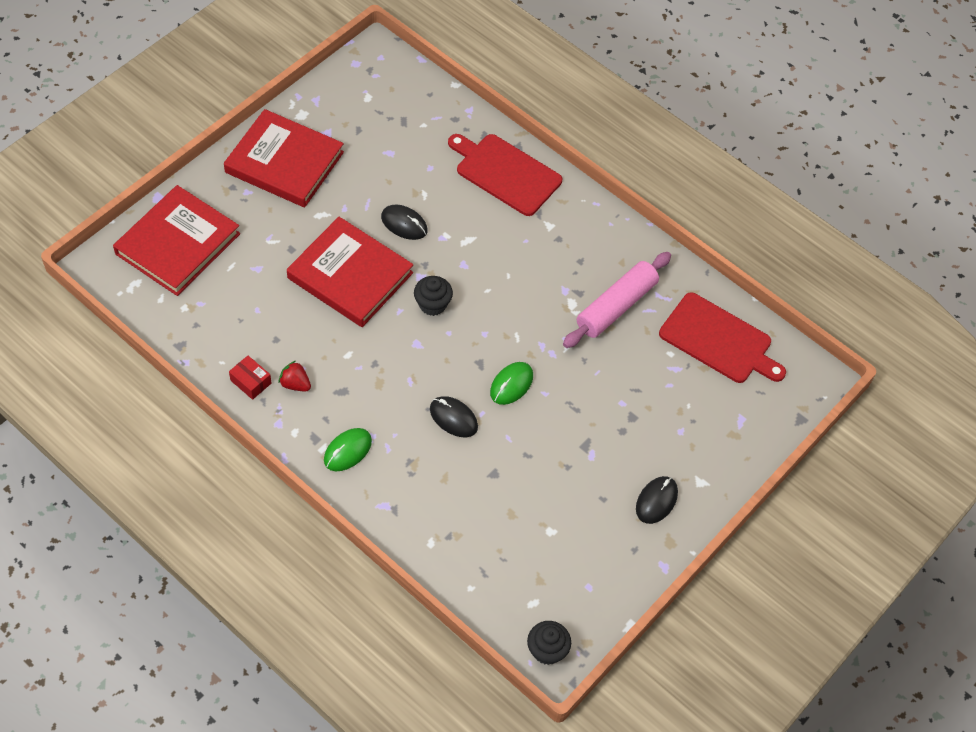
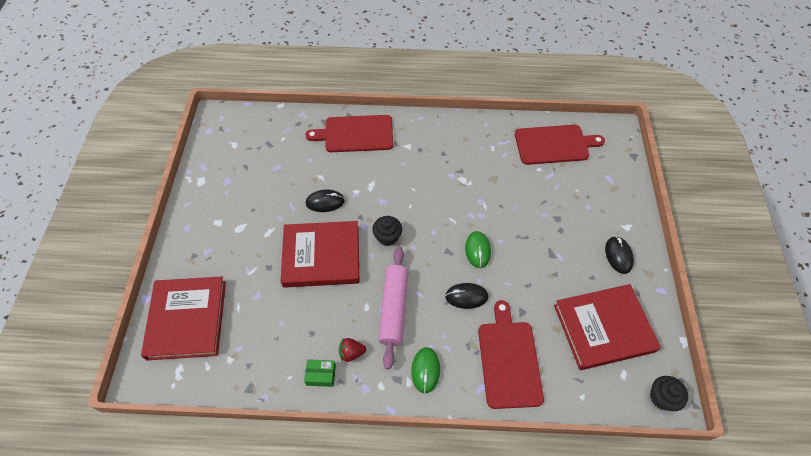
camera: 35 degrees left, 0 degrees up
red book [224,109,344,208] -> red book moved to [554,284,661,370]
red box [229,356,271,400] -> green box [304,359,336,387]
pink rolling pin [563,252,671,348] -> pink rolling pin moved to [378,247,408,369]
none -> red cutting board [478,300,544,409]

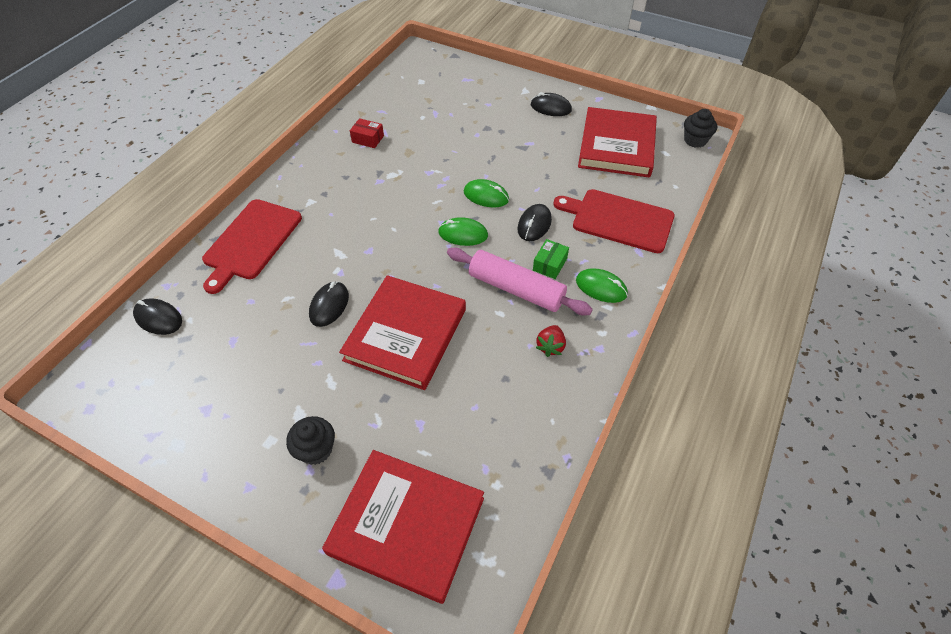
camera: 65 degrees left, 5 degrees down
green box [304,359,336,387] -> green box moved to [533,239,569,279]
black cupcake [372,216,402,246] -> black cupcake moved to [286,416,335,465]
red cutting board [515,125,605,165] -> none
none -> black mouse [133,298,182,335]
none -> red box [350,118,384,148]
none -> green mouse [438,217,488,246]

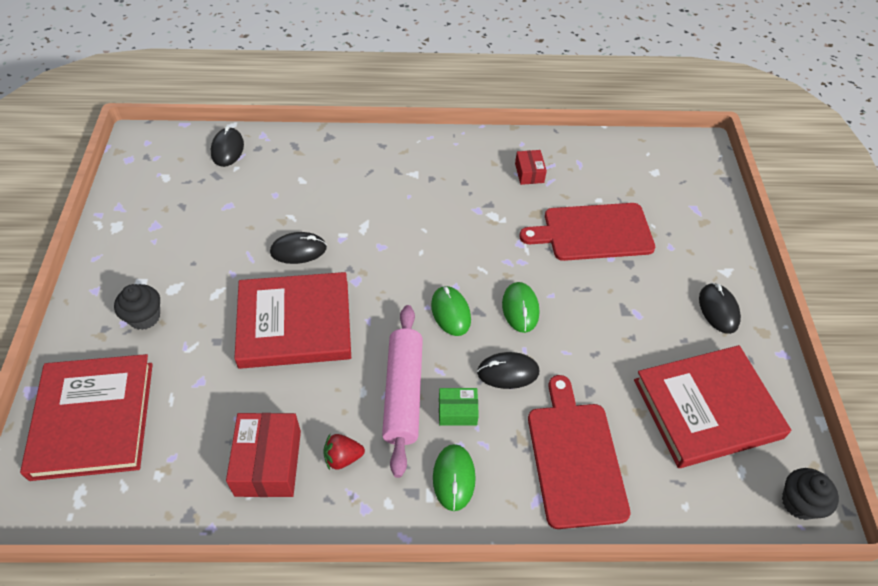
camera: 60 degrees right, 0 degrees up
red cutting board [202,199,302,294] -> red cutting board moved to [520,203,655,261]
none -> red box [226,413,301,497]

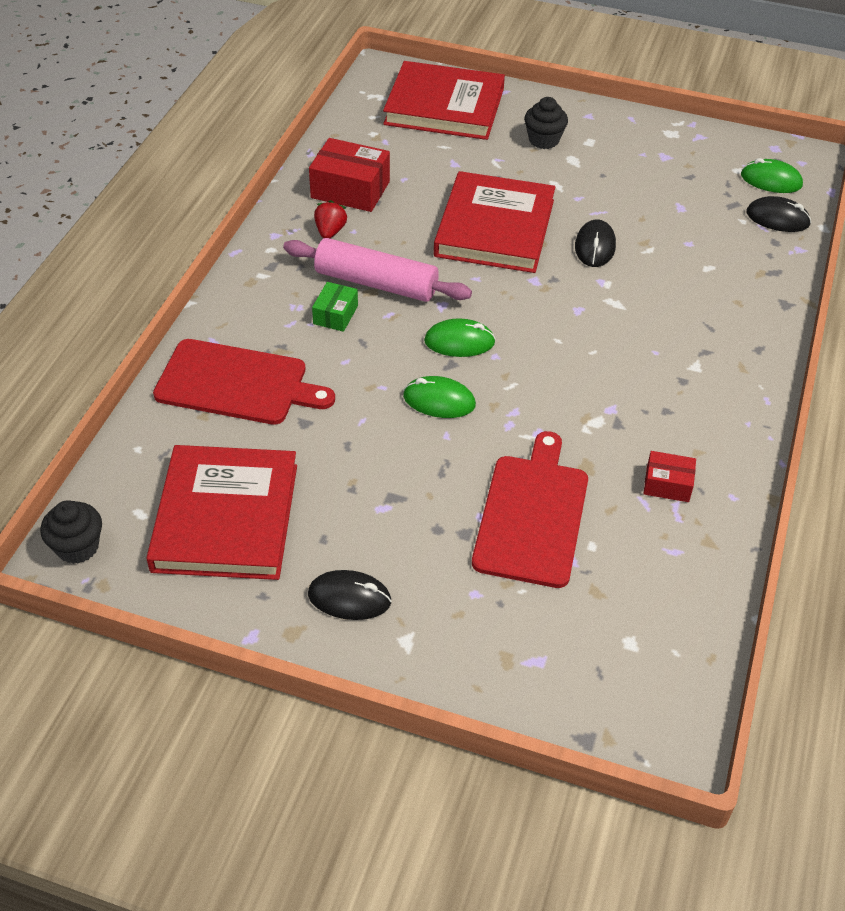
camera: 110 degrees right, 5 degrees down
green mouse [433,444,476,511] -> green mouse moved to [741,158,803,193]
black mouse [477,352,539,389] -> none

